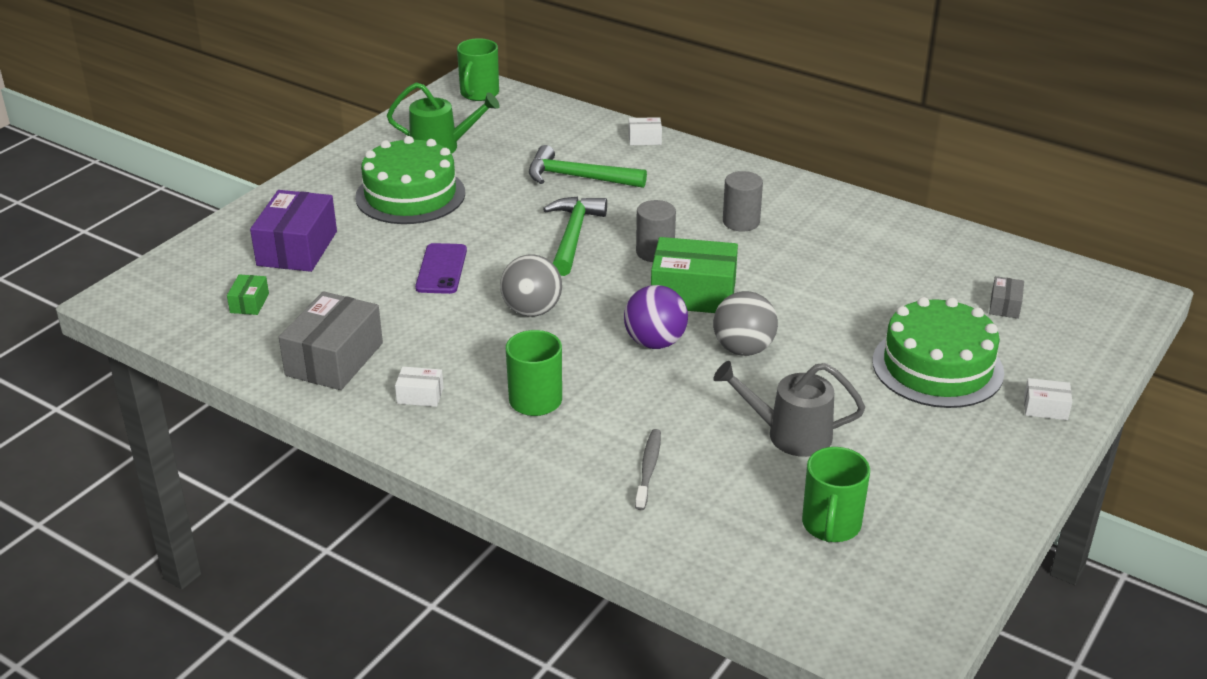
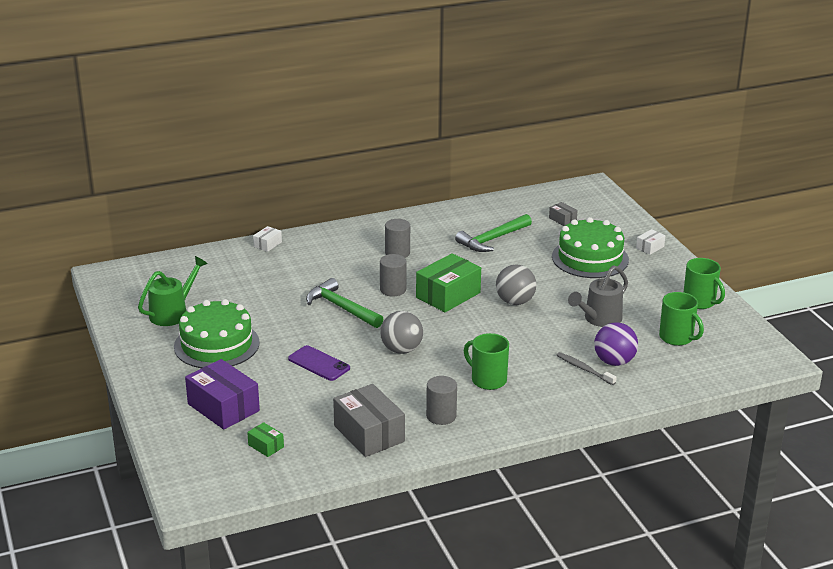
camera: 55 degrees left, 5 degrees down
white box [395,367,444,407] -> grey cylinder [426,376,457,425]
green mug [457,38,499,101] -> green mug moved to [684,258,725,309]
green hammer [529,145,647,188] -> green hammer moved to [455,214,532,252]
purple ball [624,285,688,349] -> purple ball moved to [594,322,638,366]

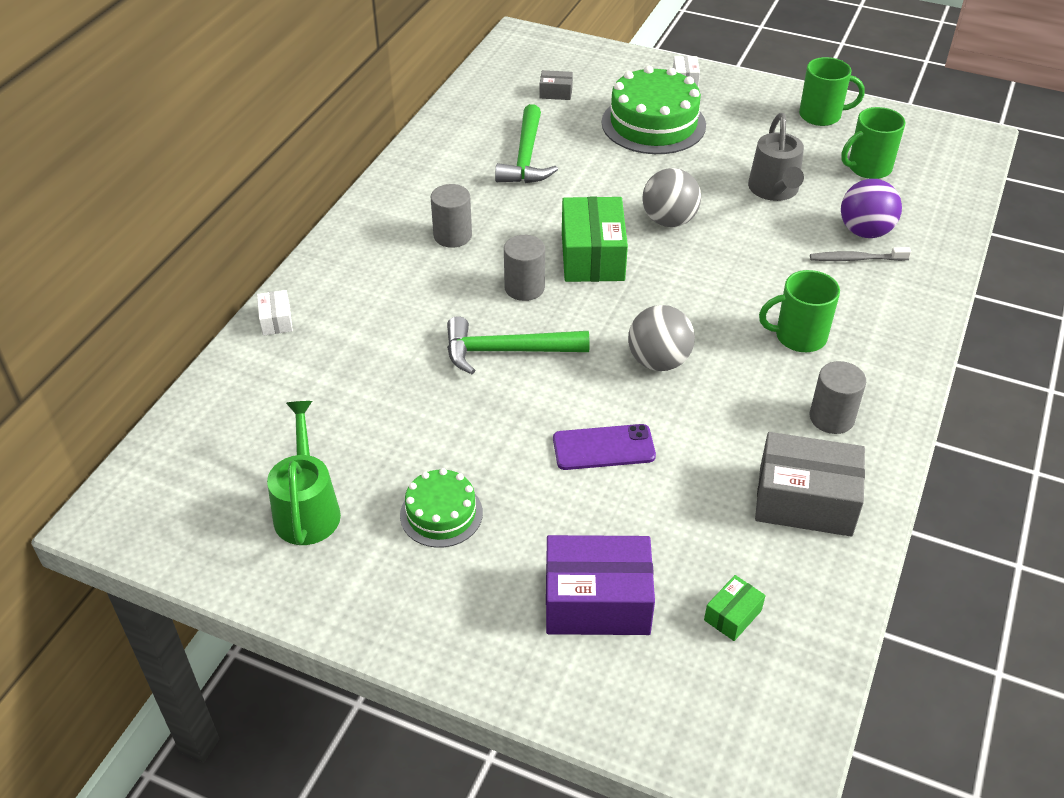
camera: 45 degrees left, 15 degrees up
green cake [174,299,260,368] -> green cake [400,468,483,548], size x0.57
green box [247,422,284,457] -> green box turned 45 degrees counterclockwise [704,575,766,641]
green mug [659,292,704,346] -> green mug turned 150 degrees clockwise [841,107,905,179]

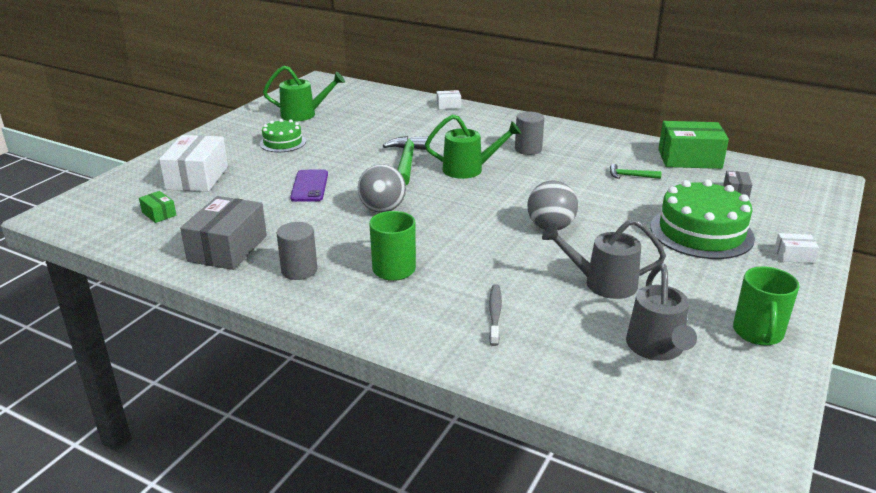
camera: 95 degrees right, 15 degrees down
green hammer [495,104,558,183] -> green hammer [610,164,662,179], size x0.52
grey cylinder [504,235,545,301] -> green watering can [425,114,521,179]
purple box [546,535,655,635] -> white box [159,135,228,192]
green box [562,197,628,282] -> green box moved to [658,121,729,169]
green mug [841,107,905,179] -> grey watering can [626,264,697,361]
purple ball [841,179,902,238] -> none

